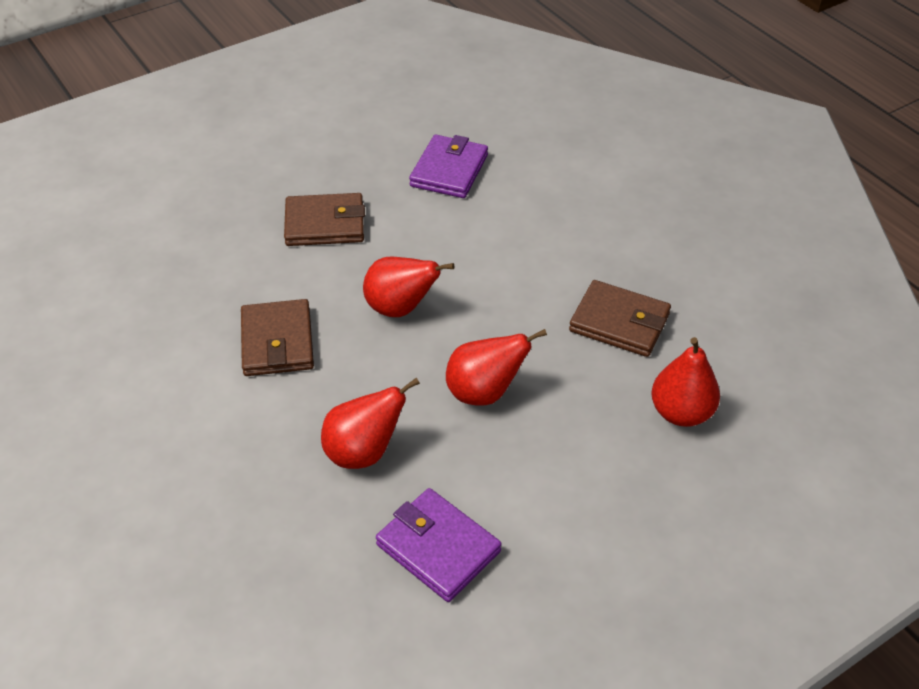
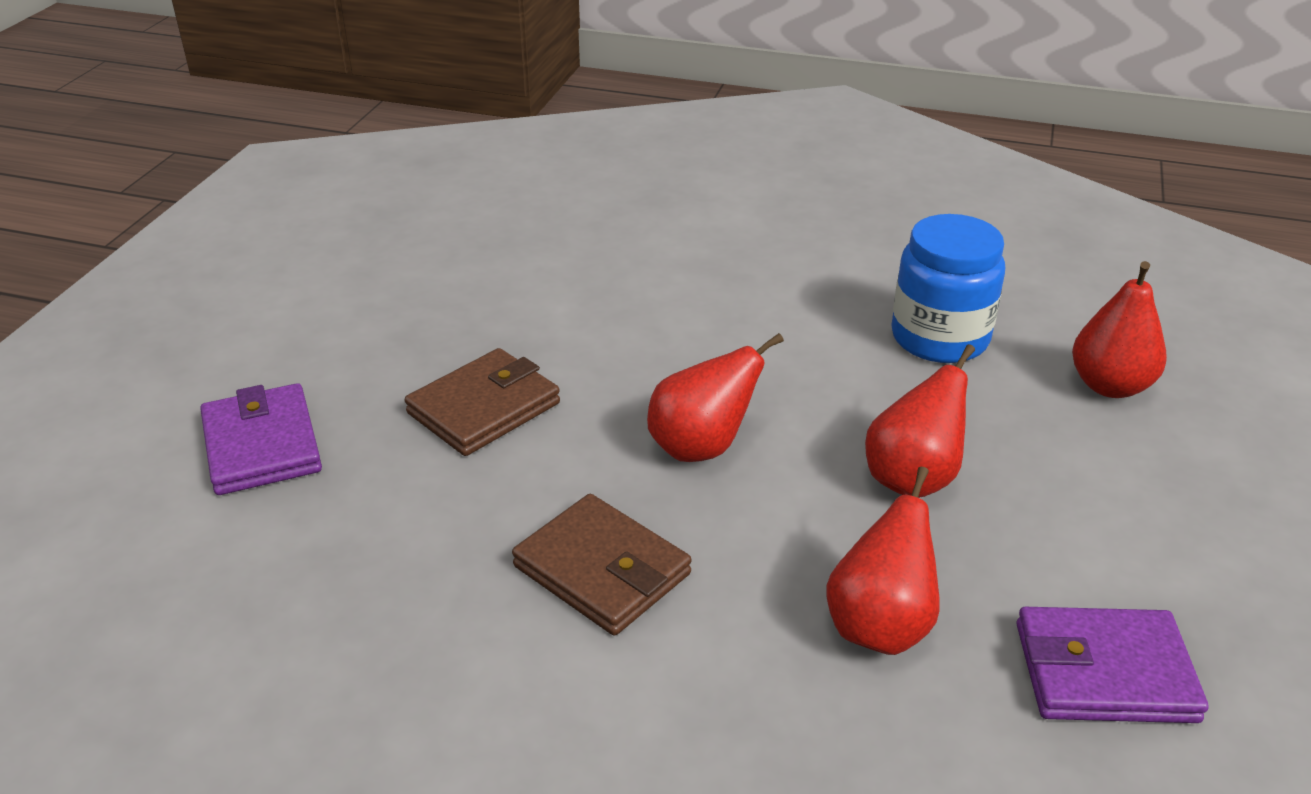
camera: 40 degrees left, 10 degrees down
purple wallet [409,135,488,198] -> purple wallet moved to [200,383,322,495]
brown wallet [569,280,671,357] -> blue jar [891,214,1005,363]

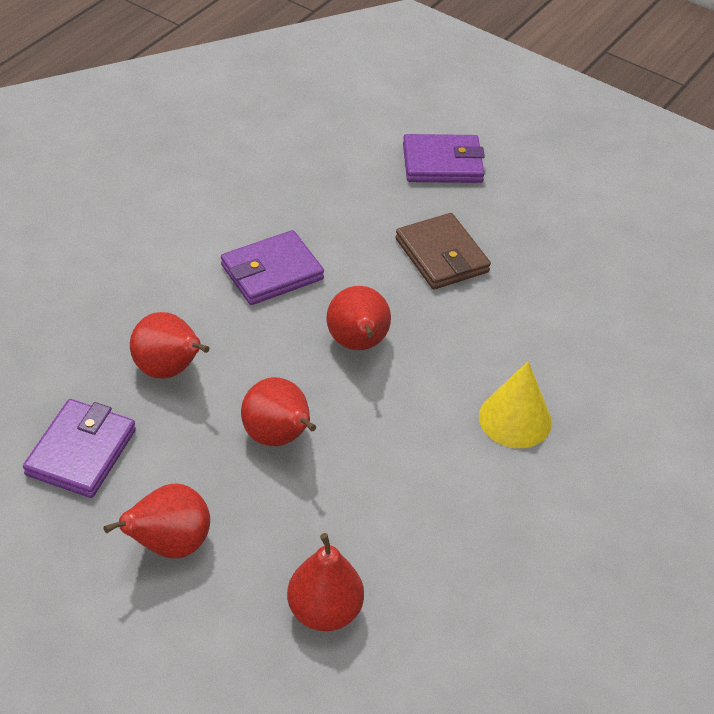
camera: 105 degrees right, 10 degrees up
brown wallet [512,494,692,635] -> purple wallet [221,230,324,305]
blue jar [891,214,1005,363] -> none
none -> red pear [103,484,210,558]
none -> yellow cone [479,361,552,448]

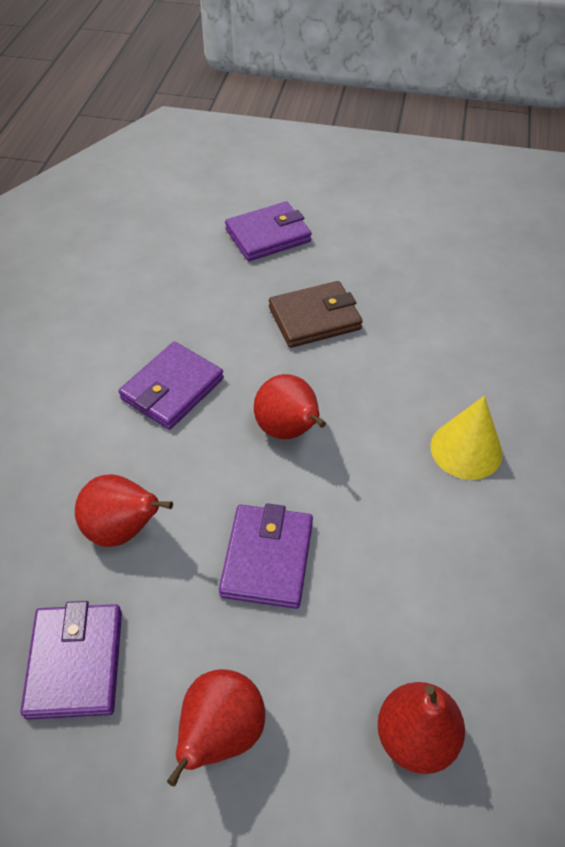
camera: 20 degrees left, 5 degrees up
red pear [241,377,316,446] -> purple wallet [219,503,313,609]
brown wallet [396,213,491,289] -> brown wallet turned 60 degrees counterclockwise [269,281,363,348]

